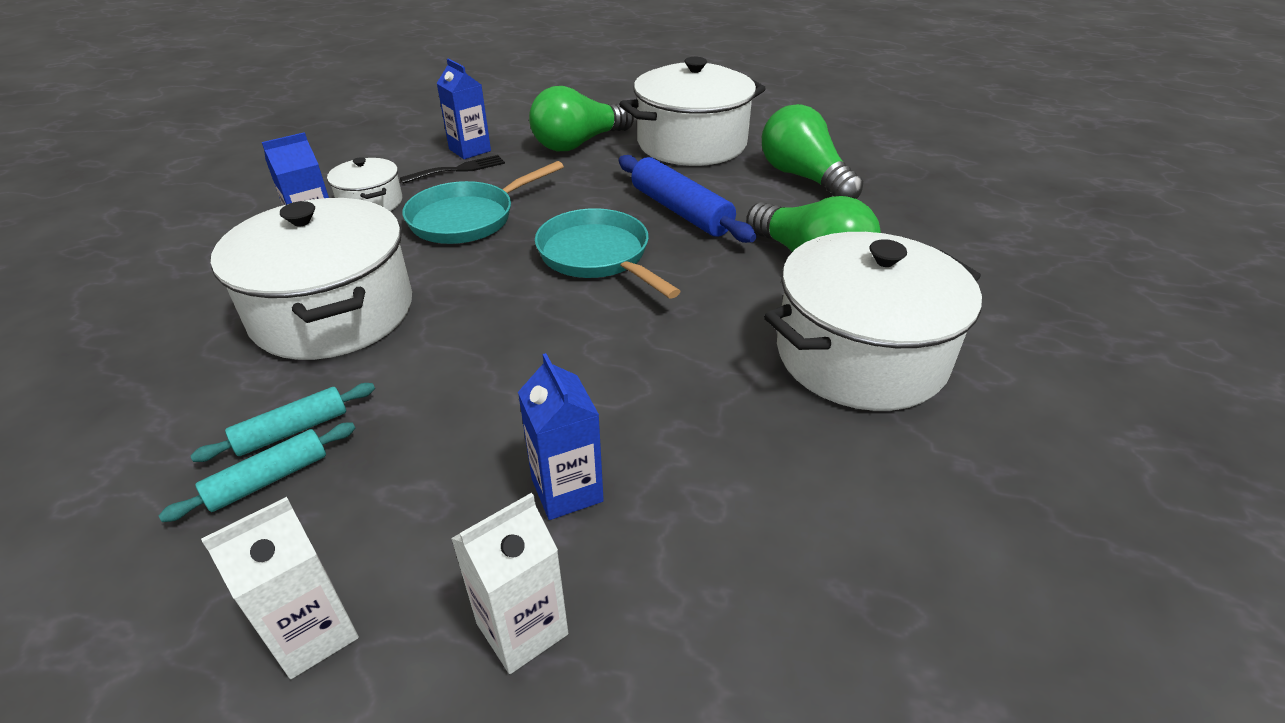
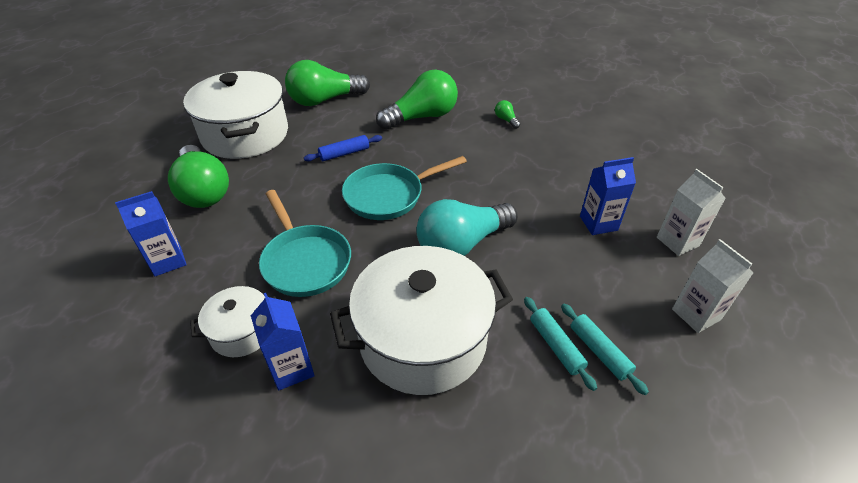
camera: 80 degrees left, 5 degrees up
black fork [400,155,505,184] -> none
blue rolling pin [619,155,756,243] -> blue rolling pin [304,135,382,161], size x0.58
white pot [764,232,982,411] -> green light bulb [495,100,520,129]
none -> turquoise light bulb [416,199,518,256]

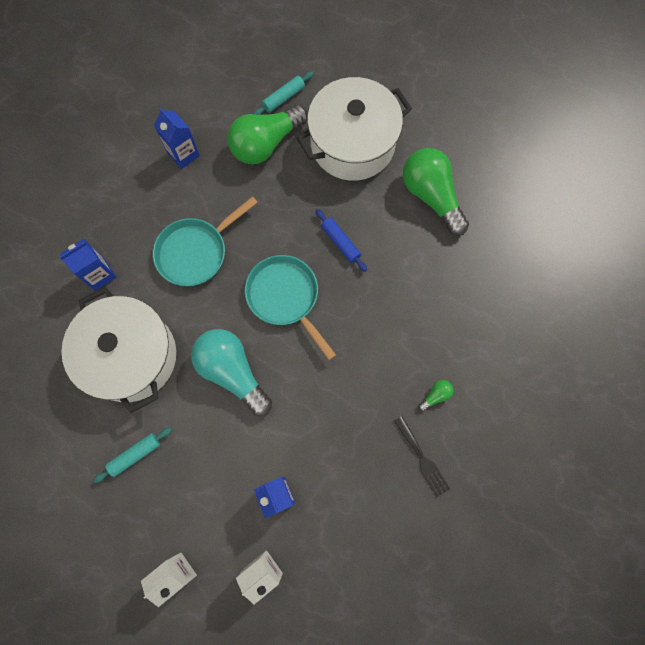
camera: 80 degrees right, 30 degrees up
white pot [190,286,276,357] -> none
green light bulb [376,70,458,130] -> none
turquoise rolling pin [561,304,649,395] -> turquoise rolling pin moved to [253,72,314,115]
none -> black fork [394,416,450,497]

